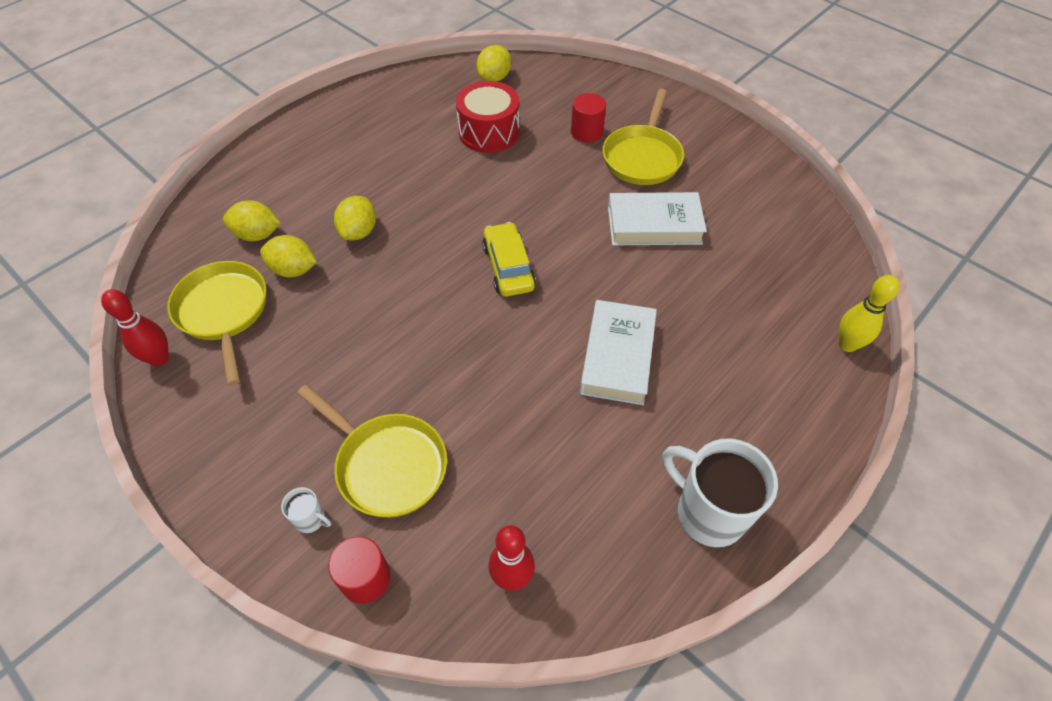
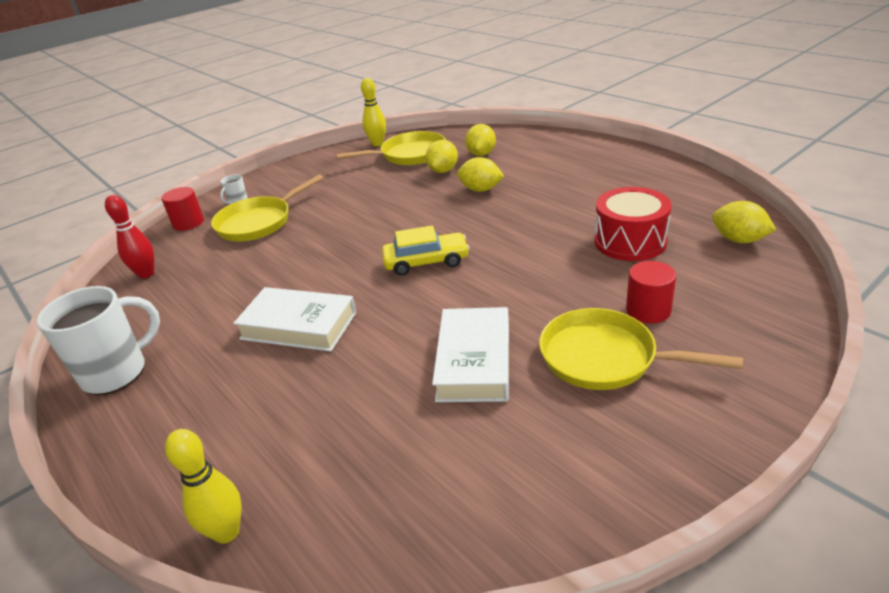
camera: 100 degrees right, 20 degrees down
red bowling pin [101,289,169,366] -> yellow bowling pin [361,78,386,146]

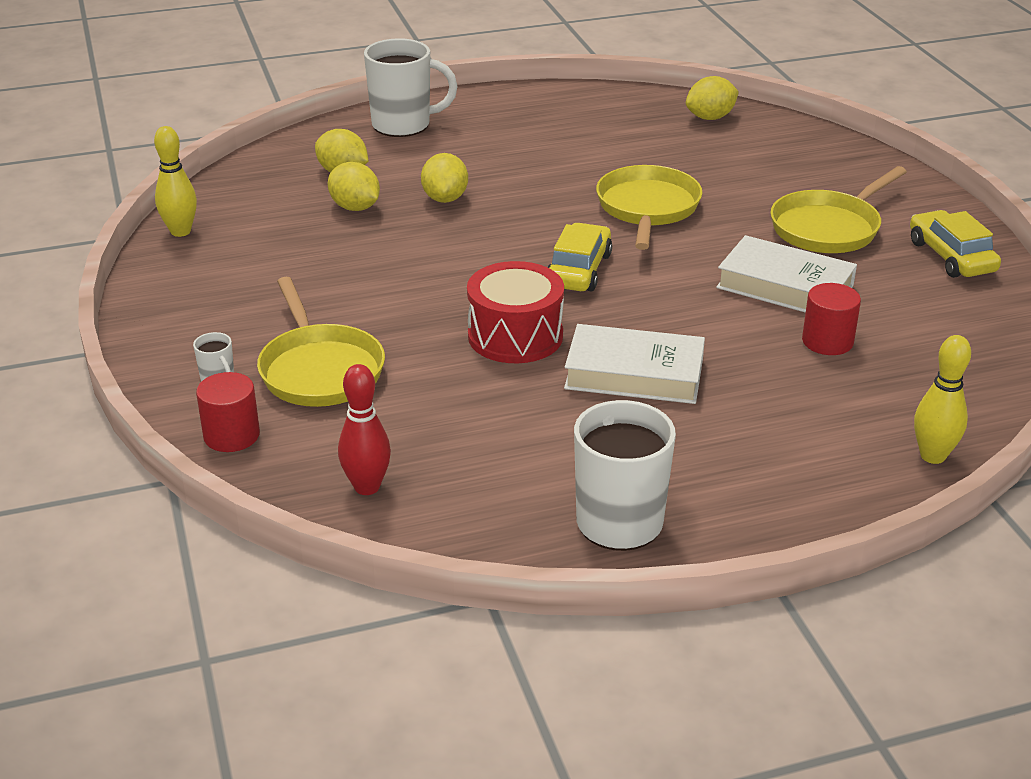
camera: 70 degrees left, 0 degrees up
white book [233,287,356,352] -> white book turned 60 degrees clockwise [564,324,705,404]
yellow pan [336,131,446,165] -> yellow pan moved to [596,165,702,250]
yellow lemon [457,157,504,192] -> yellow lemon turned 45 degrees counterclockwise [421,153,468,203]
red drum [594,187,672,261] -> red drum moved to [467,261,564,363]
red cylinder [626,261,676,324] -> red cylinder moved to [802,283,861,355]
none -> white mug [364,38,457,137]
none -> yellow car [910,210,1001,278]

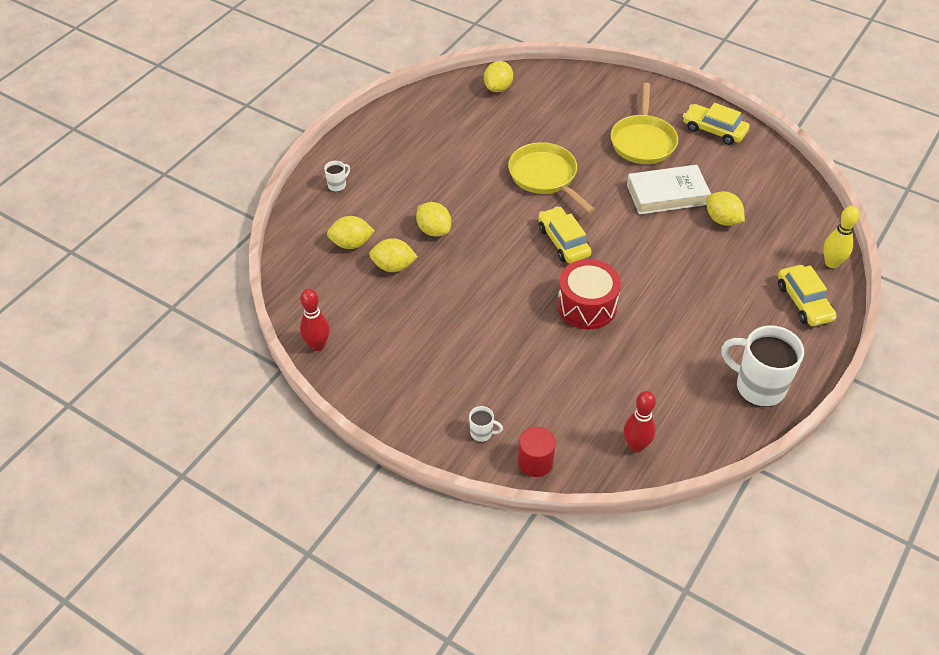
camera: 40 degrees left, 15 degrees up
yellow bowling pin [154,126,197,237] -> red bowling pin [300,289,330,351]
yellow pan [257,277,385,407] -> none
white mug [364,38,457,137] -> white mug [324,161,350,192], size x0.44
white book [564,324,705,404] -> none
red cylinder [802,283,861,355] -> yellow lemon [707,191,745,226]
none -> yellow car [778,265,837,326]

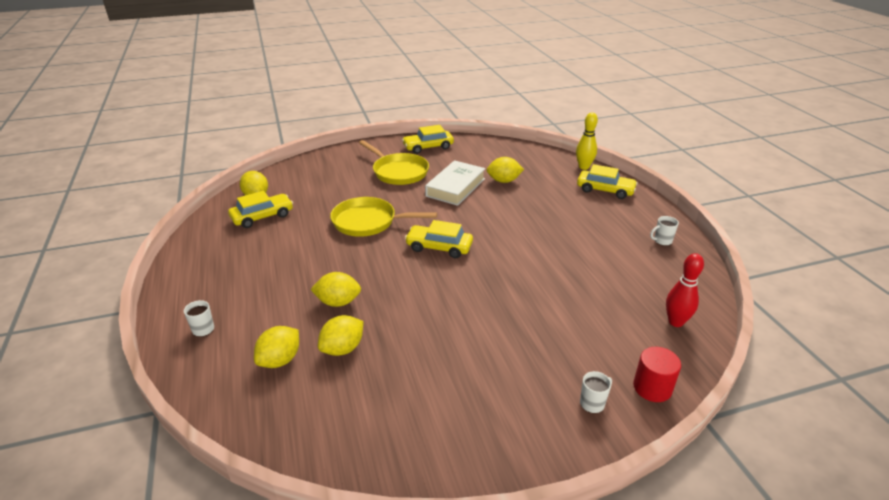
camera: 50 degrees left, 15 degrees down
red bowling pin [300,289,330,351] -> none
red drum [557,259,621,329] -> none
white mug [721,326,804,407] -> white mug [650,216,679,246], size x0.44
none -> yellow car [228,191,293,228]

